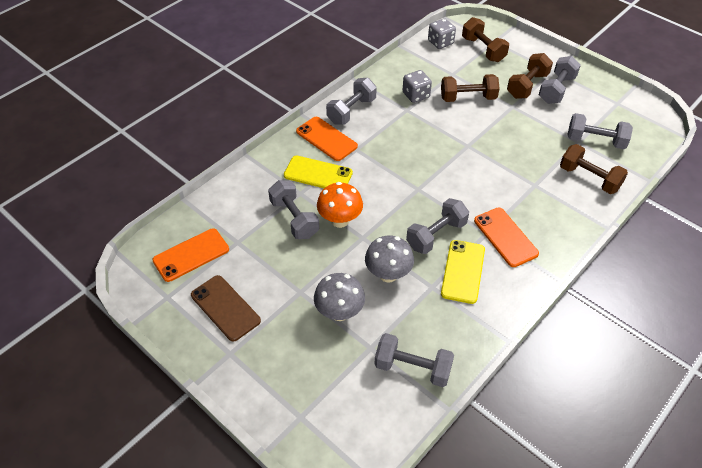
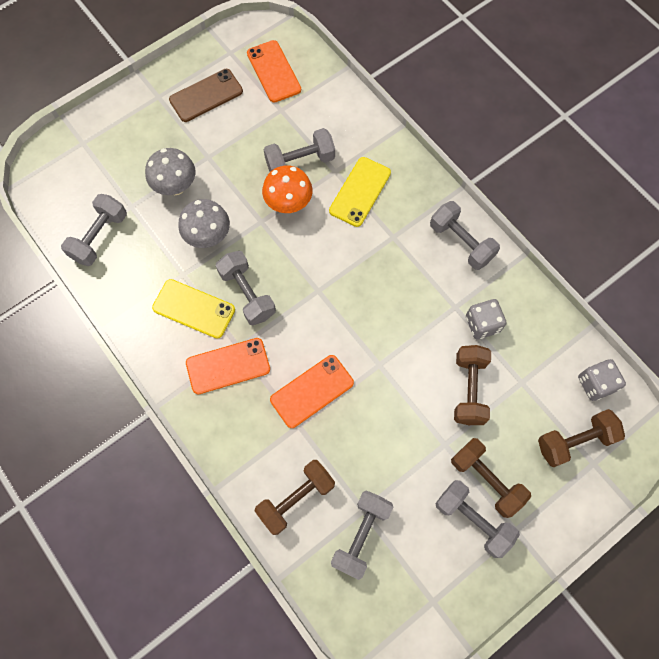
camera: 100 degrees right, 20 degrees up
orange phone [296,117,358,161] -> orange phone moved to [270,355,354,428]

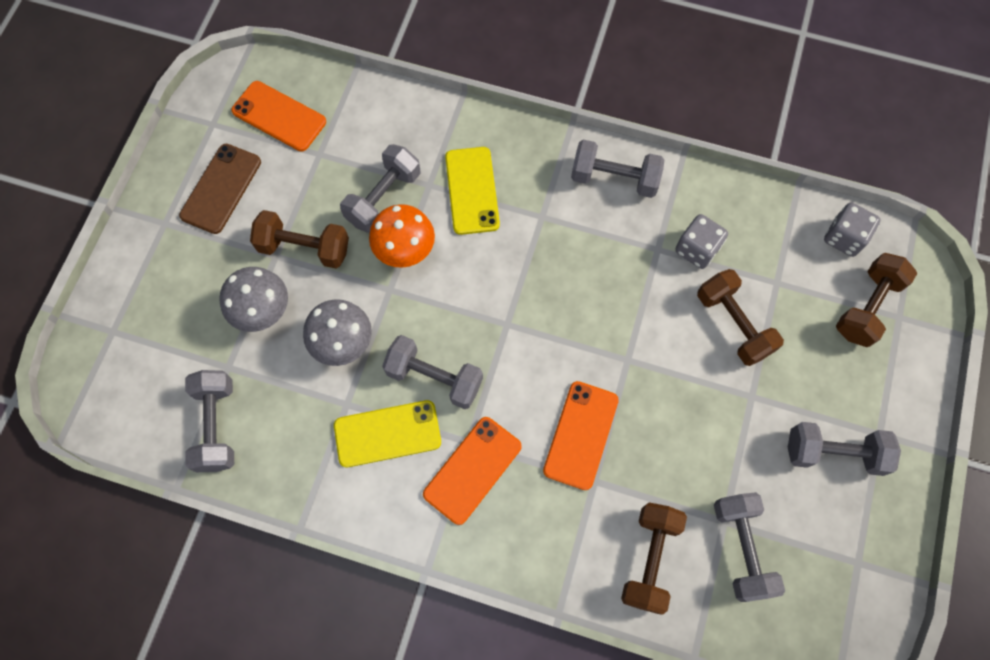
camera: 35 degrees left, 0 degrees up
brown dumbbell [451,438,531,518] -> brown dumbbell moved to [250,210,349,269]

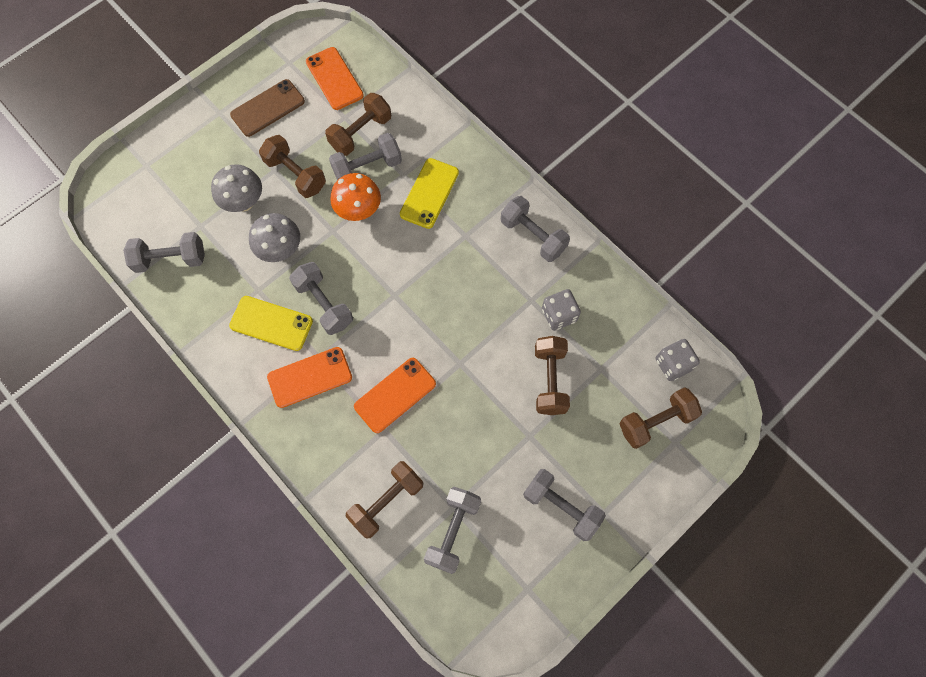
camera: 30 degrees right, 0 degrees up
grey dumbbell [185,370,234,472] -> grey dumbbell turned 60 degrees clockwise [123,232,205,273]
none -> brown dumbbell [325,93,391,156]

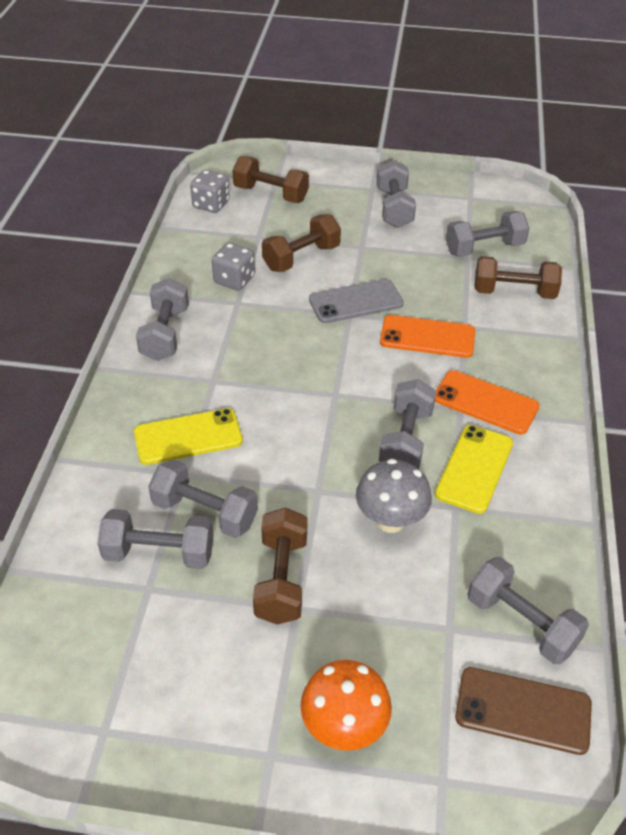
camera: 130 degrees left, 25 degrees down
grey mushroom [211,164,262,212] -> none
yellow phone [229,296,313,351] -> yellow phone turned 45 degrees clockwise [435,425,513,514]
brown phone [230,79,305,137] -> brown phone moved to [455,667,592,755]
orange phone [306,47,364,110] -> none
brown dumbbell [325,93,391,156] -> grey dumbbell [98,509,214,569]
orange mushroom [330,173,381,221] -> orange mushroom moved to [300,660,392,751]
none -> grey phone [309,279,404,323]

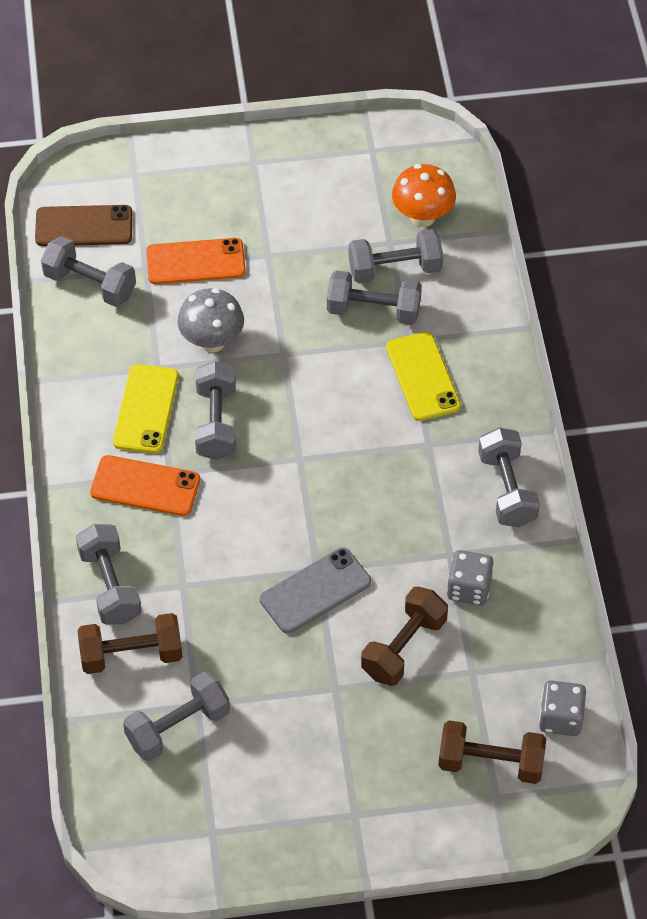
camera: 165 degrees right, 10 degrees up
yellow phone [134,408,243,465] -> yellow phone turned 75 degrees counterclockwise [386,332,461,421]
brown dumbbell [253,507,308,625] -> none
orange mushroom [300,660,392,751] -> orange mushroom moved to [392,164,456,227]
grey dumbbell [377,160,416,228] -> grey dumbbell moved to [76,524,142,625]
orange phone [380,315,475,358] -> orange phone moved to [146,238,246,284]

